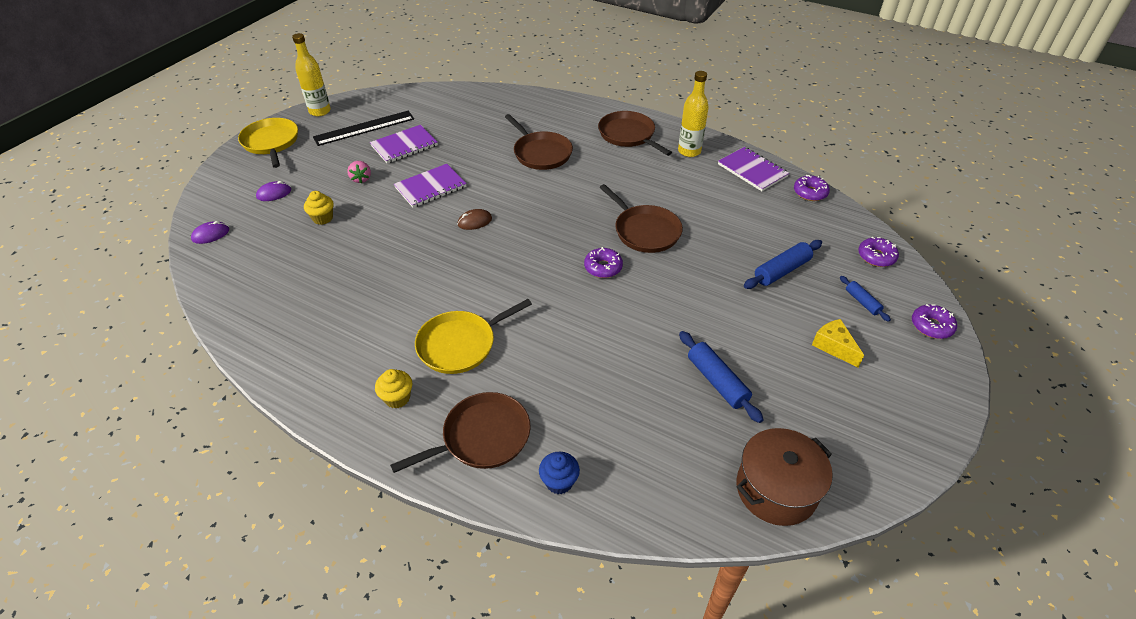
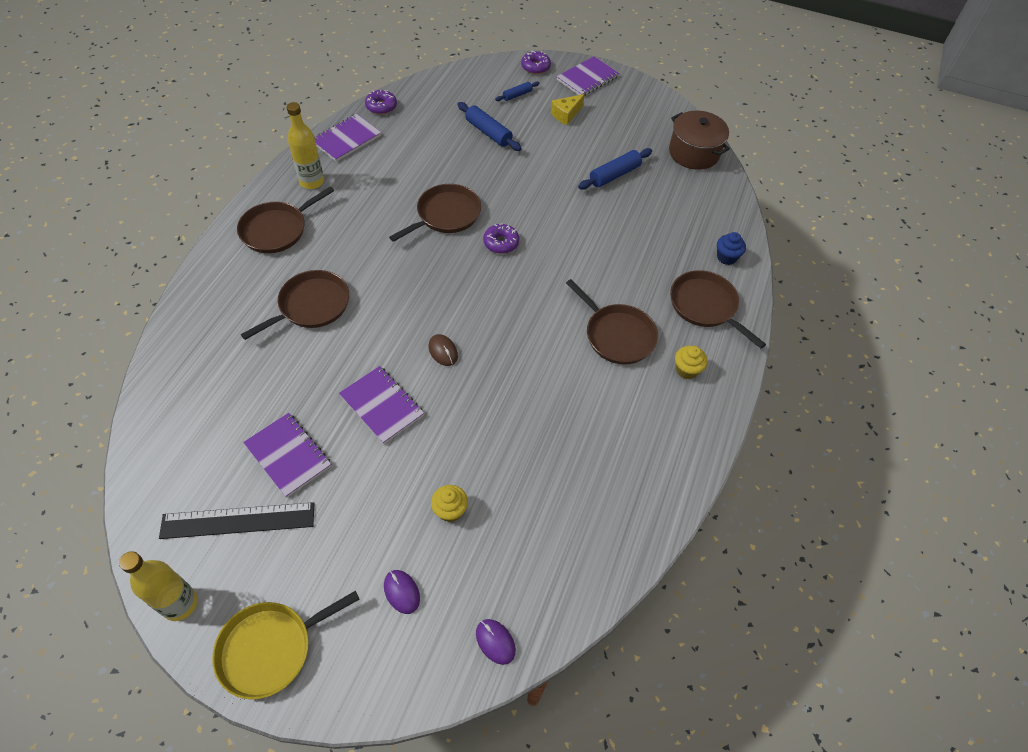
camera: 100 degrees left, 10 degrees up
black ruler [313,111,414,146] -> black ruler turned 60 degrees counterclockwise [159,502,314,539]
pink strawberry [347,161,371,183] -> none
yellow pan [415,299,532,374] -> brown pan [566,279,658,364]
purple donut [858,237,899,267] -> none
none -> purple notebook [557,56,619,96]

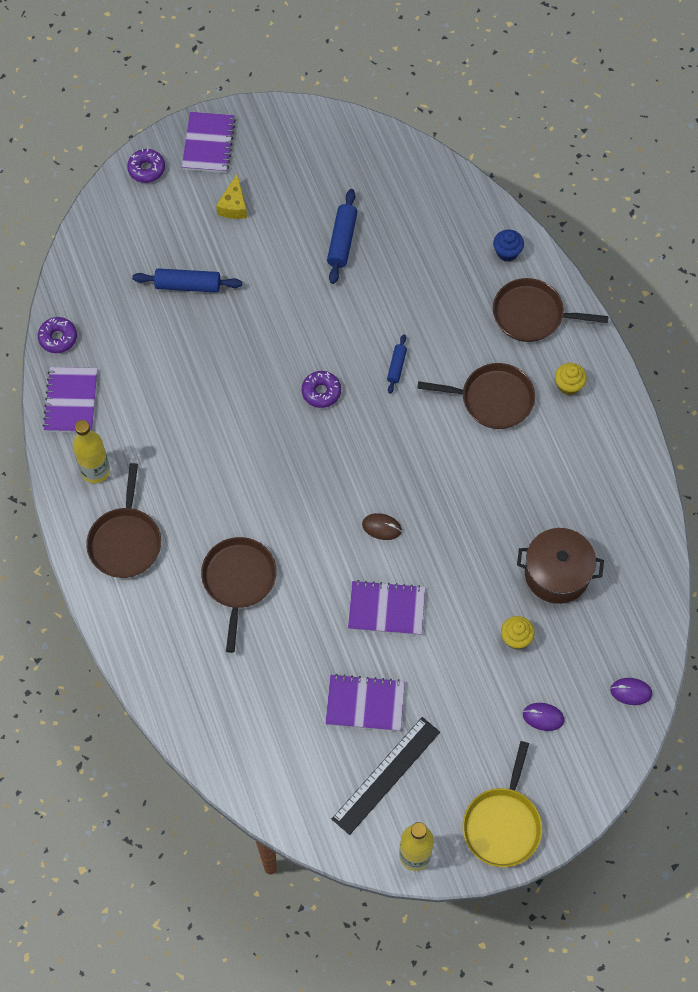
camera: 40 degrees left, 10 degrees up
brown pan [389,184,481,242] -> none
blue rolling pin [495,81,539,101] -> blue rolling pin moved to [387,334,407,394]
brown pot [669,111,730,170] -> brown pot moved to [517,528,604,604]

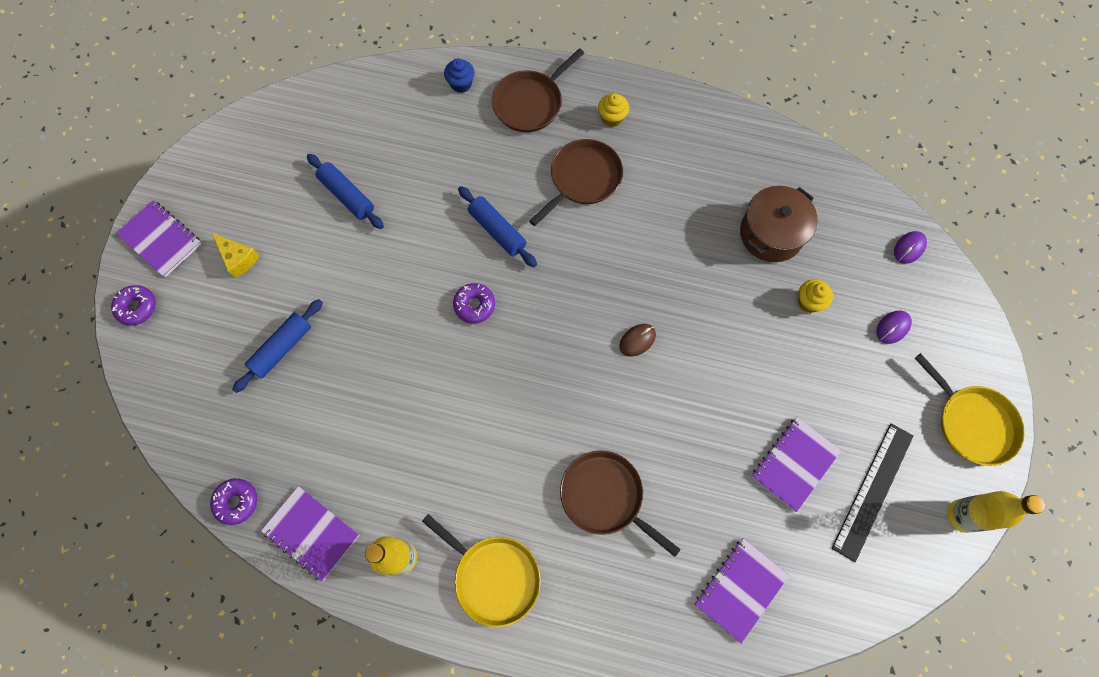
camera: 55 degrees left, 5 degrees up
brown pan [86,463,161,578] -> yellow pan [422,514,541,627]
black ruler [332,717,440,835] -> black ruler turned 45 degrees clockwise [832,423,914,562]
purple notebook [348,580,425,635] -> purple notebook moved to [695,538,789,643]
blue rolling pin [387,334,407,394] -> blue rolling pin [458,186,537,267], size x1.68

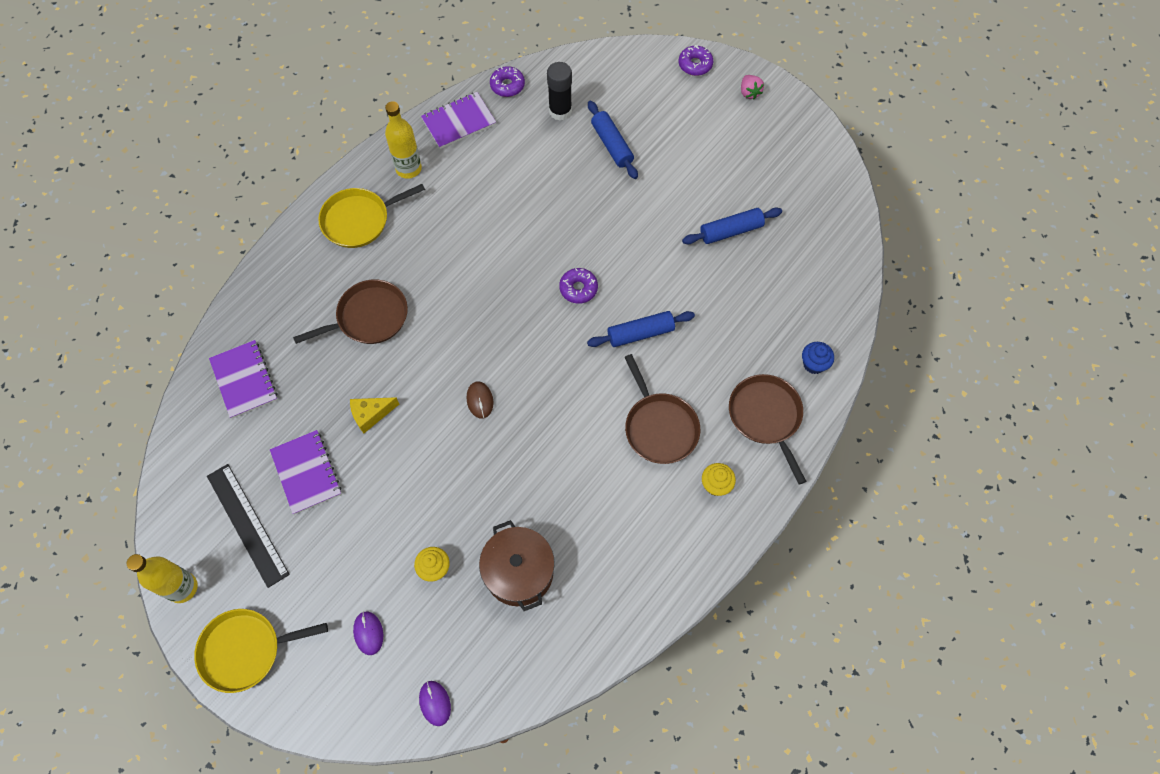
camera: 115 degrees right, 5 degrees down
purple notebook [116,200,202,277] -> pink strawberry [741,75,764,100]
yellow cheese [212,233,259,278] -> yellow cheese moved to [350,397,399,433]
none -> black glue stick [547,62,572,121]

